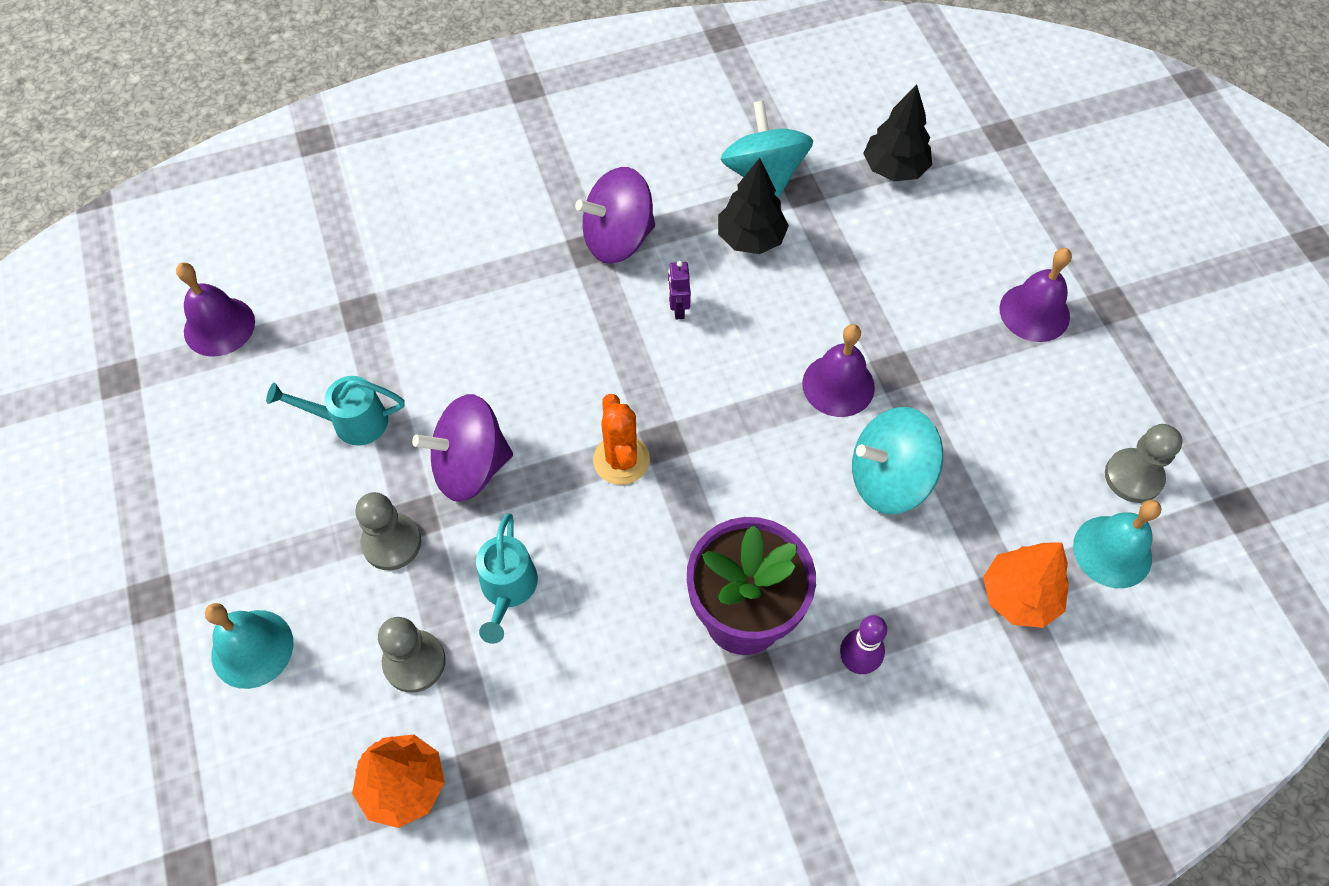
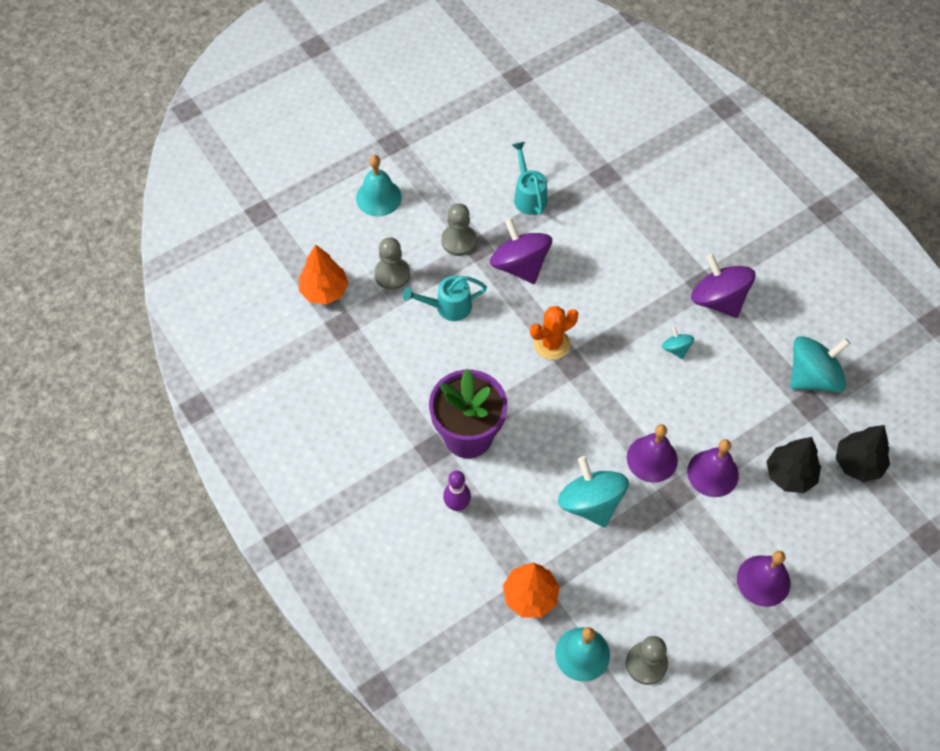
camera: 75 degrees right, 0 degrees up
purple bell [176,263,255,357] -> purple bell moved to [687,439,739,497]
purple robot [668,261,691,319] -> turquoise spinning top [662,326,694,360]
black tree [718,158,789,254] -> black tree moved to [766,437,821,493]

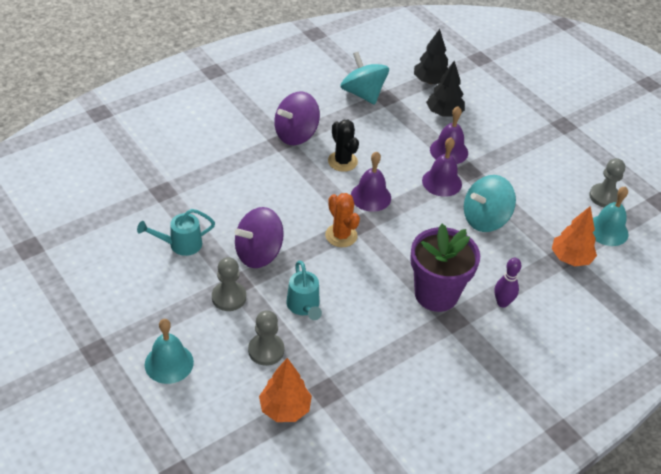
camera: 95 degrees left, 15 degrees down
turquoise spinning top [662,326,694,360] -> black cactus [328,120,359,172]
purple bell [737,551,791,607] -> purple bell moved to [351,152,391,212]

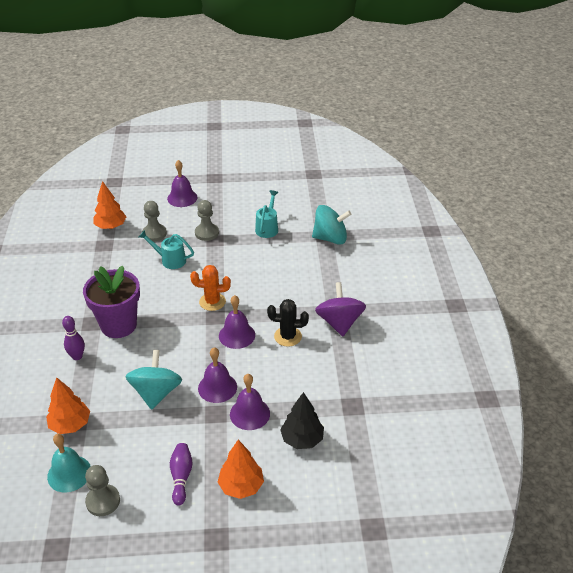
camera: 125 degrees right, 5 degrees down
turquoise bell [145,319,194,384] -> purple bell [167,160,198,207]
purple spinning top [234,207,284,268] -> none
turquoise spinning top [340,52,389,105] -> turquoise spinning top moved to [312,205,351,245]
black tree [414,29,448,84] -> none
none -> purple bowling pin [170,443,193,506]
none -> orange tree [218,440,264,499]

